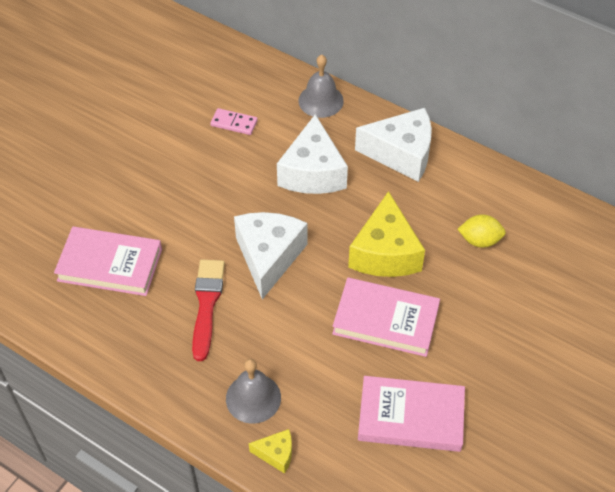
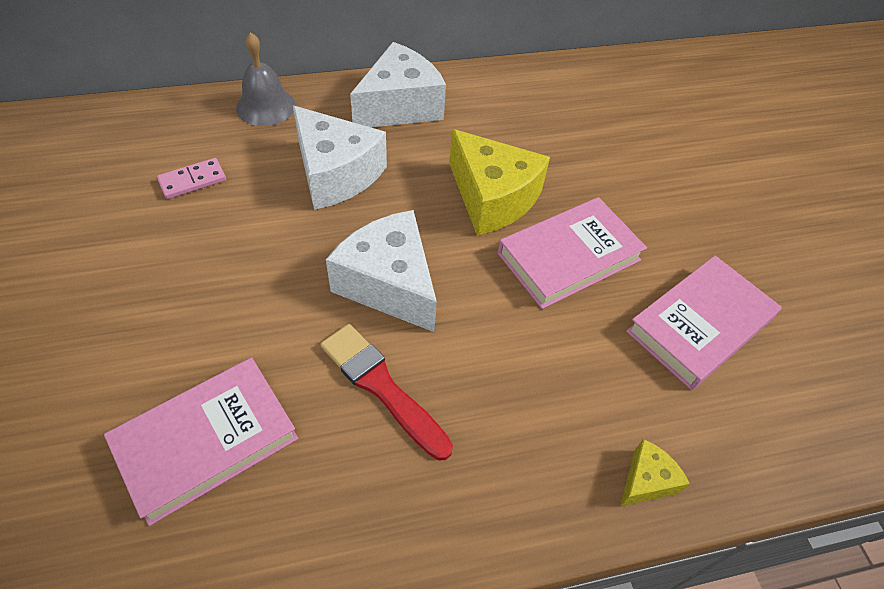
camera: 50 degrees left, 0 degrees up
grey bell [226,359,281,424] -> none
yellow lemon [458,214,506,248] -> none

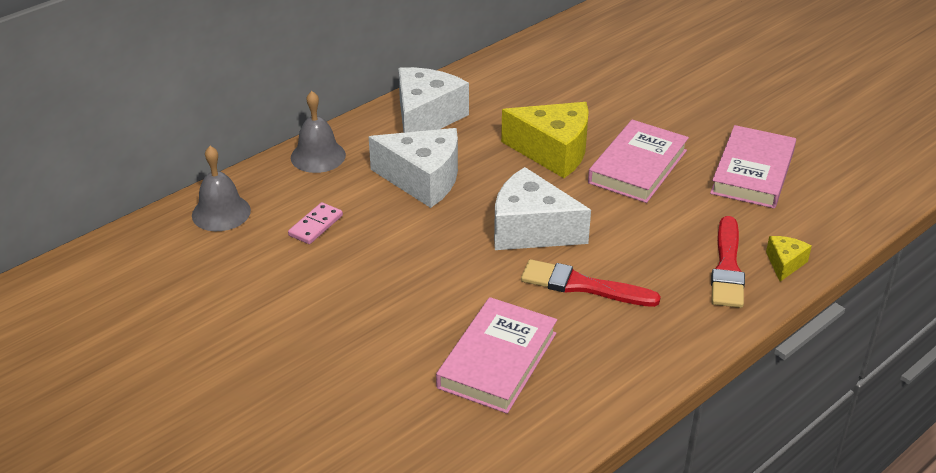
camera: 25 degrees left, 15 degrees down
none -> grey bell [192,146,251,231]
none -> red brush [711,216,745,308]

